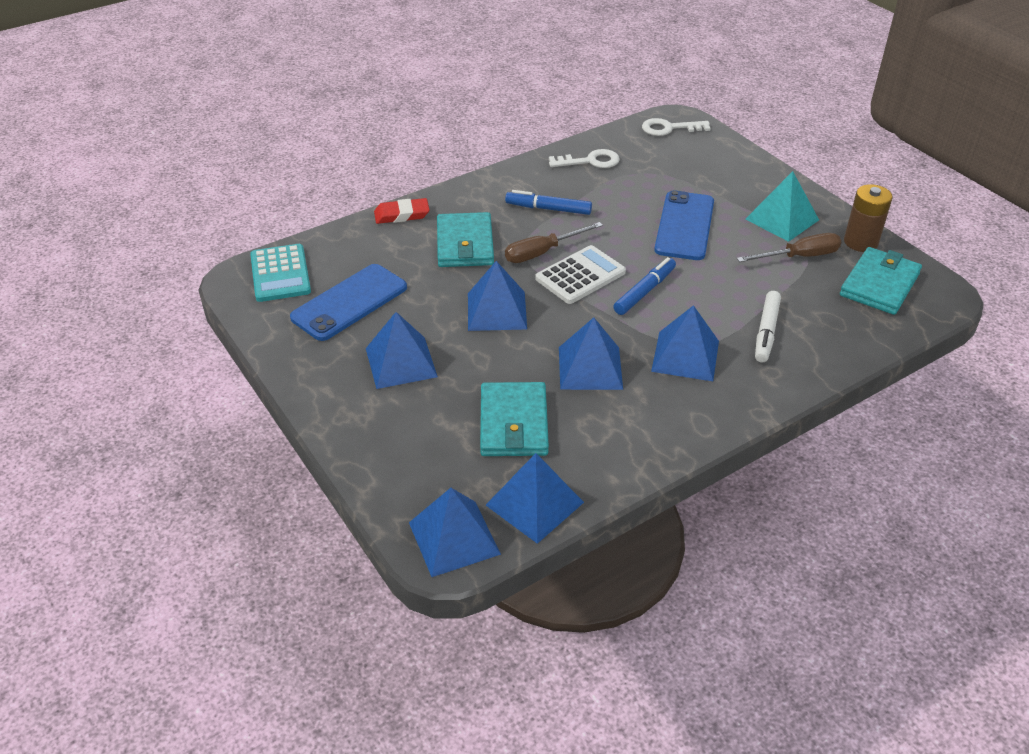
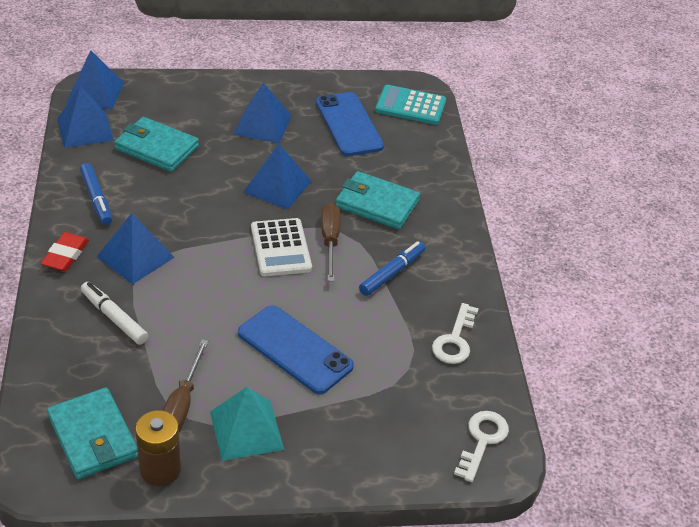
camera: 115 degrees right, 0 degrees up
red eraser [374,198,430,224] -> red eraser moved to [41,232,89,271]
blue pyramid [559,317,623,390] -> none
blue marker [613,257,676,315] -> blue marker moved to [80,163,112,225]

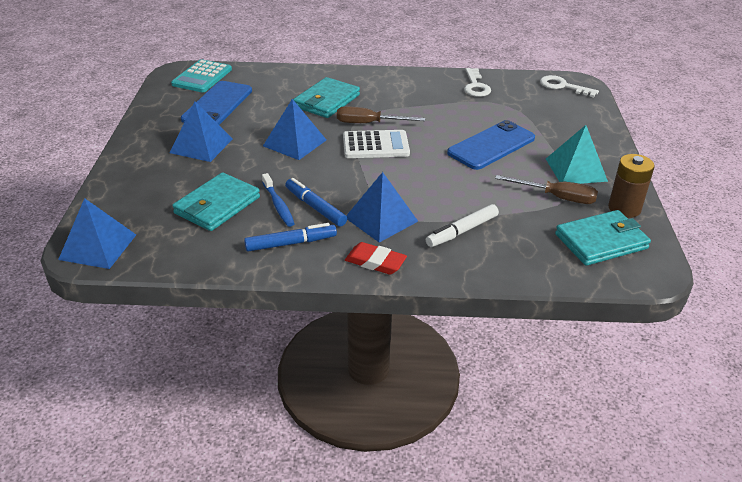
camera: 80 degrees left, 5 degrees down
blue pyramid [57,86,114,148] -> none
blue phone [316,92,384,156] -> blue phone turned 60 degrees counterclockwise [181,81,252,125]
blue marker [359,241,425,296] -> blue marker moved to [285,178,347,227]
white key [432,303,479,364] -> white key turned 60 degrees clockwise [464,68,491,97]
none -> blue toothbrush [262,173,295,227]

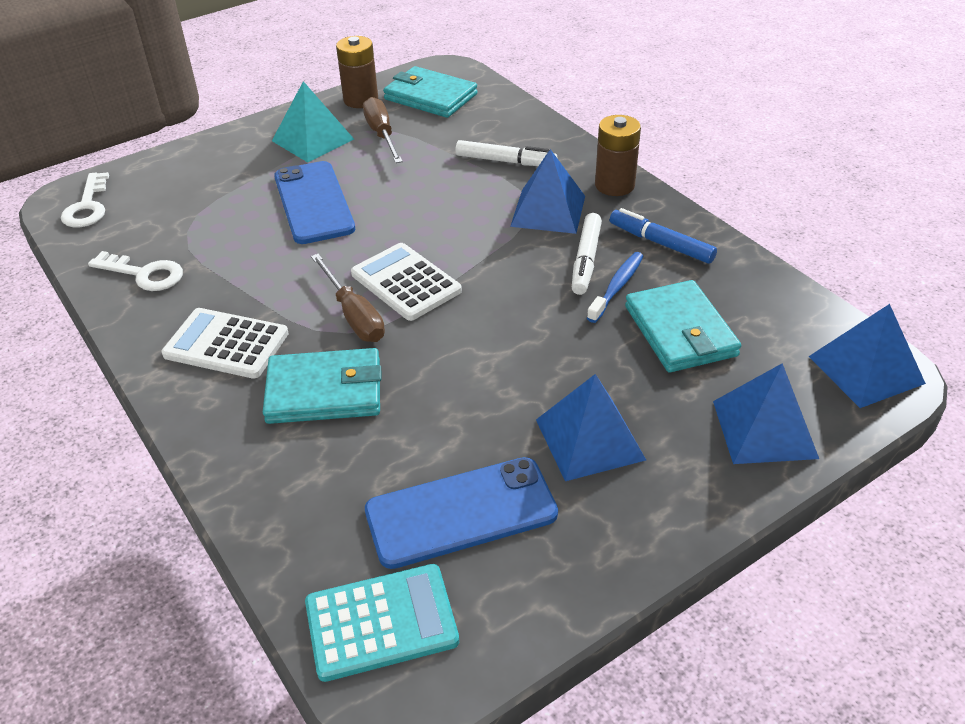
camera: 125 degrees left, 5 degrees up
turquoise wallet [172,172,260,231] -> turquoise wallet turned 75 degrees clockwise [625,280,741,372]
blue pyramid [263,99,326,160] -> blue pyramid moved to [713,363,819,464]
blue marker [285,178,347,227] -> white marker [572,213,602,295]
red eraser [345,242,407,275] -> brown battery [595,115,641,196]
blue phone [447,120,535,170] -> blue phone turned 60 degrees clockwise [274,161,355,244]
white key [464,68,491,97] -> white key turned 60 degrees clockwise [88,251,183,291]
none -> white calculator [162,308,289,379]

